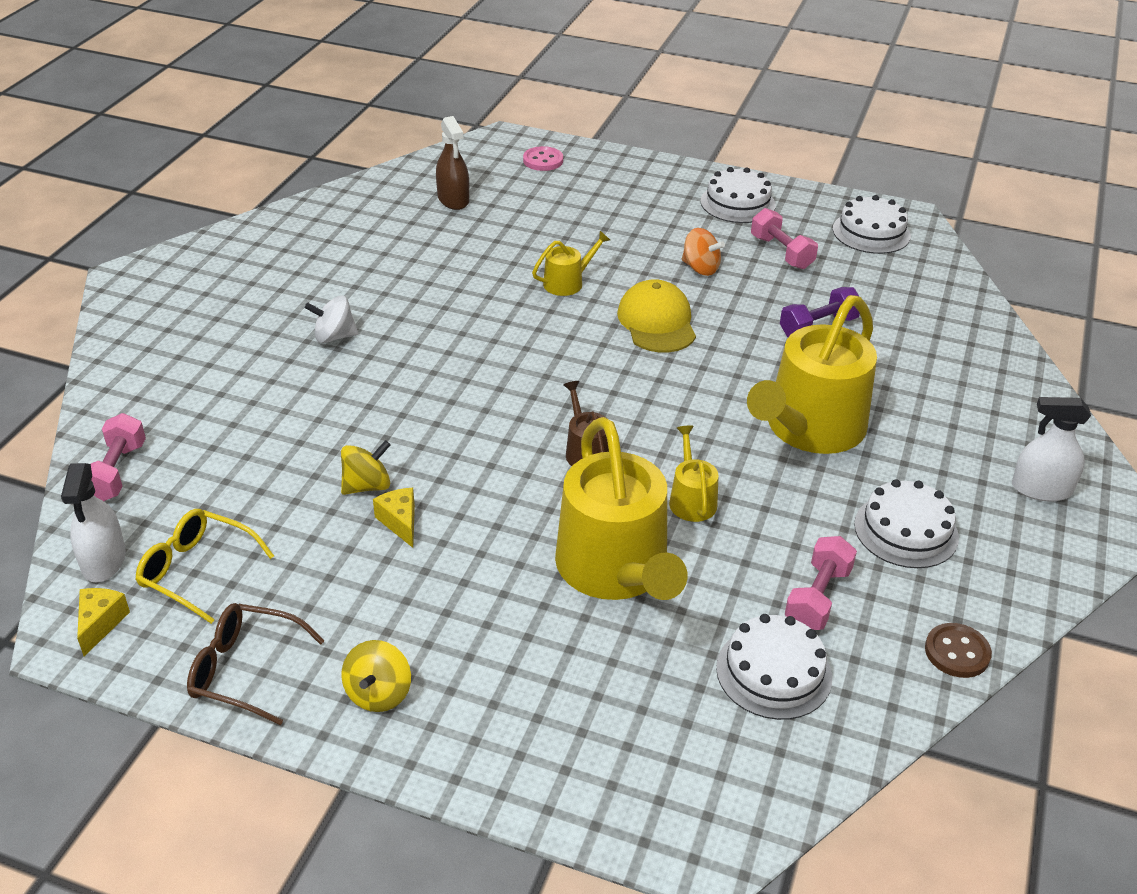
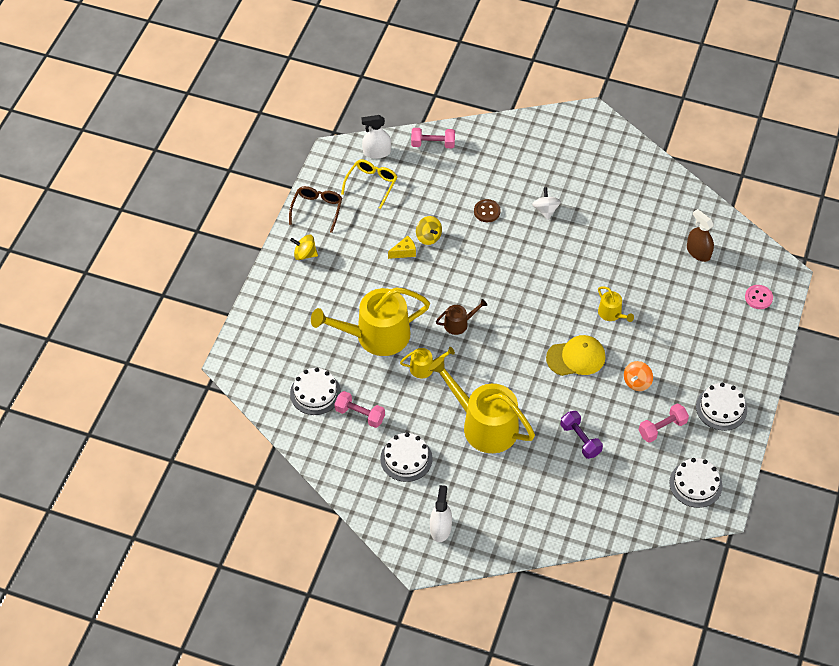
camera: 90 degrees right, 15 degrees up
yellow cheese [77,588,130,656] -> none
brown spray bottle [436,116,469,210] -> brown spray bottle turned 75 degrees clockwise [687,209,714,262]
brown button [925,623,992,678] -> brown button moved to [474,199,501,222]

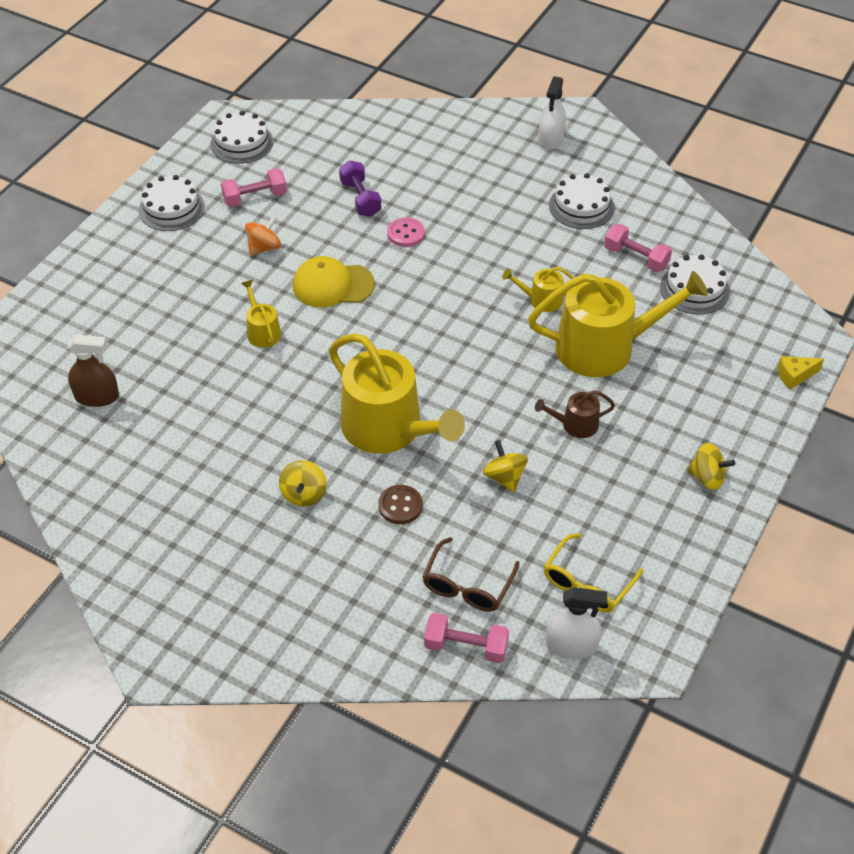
camera: 170 degrees left, 5 degrees down
brown glasses [289,186,342,233] -> brown glasses moved to [422,537,520,612]
yellow cheese [388,235,416,259] -> yellow cheese moved to [778,356,824,390]
yellow watering can [428,357,535,453] -> yellow watering can moved to [329,334,465,454]
brown watering can [436,299,487,335] -> brown watering can moved to [535,390,615,438]
white spinning top [532,187,561,220] -> yellow spinning top [279,460,327,507]
brown spray bottle [687,209,714,262] -> brown spray bottle turned 60 degrees counterclockwise [67,334,119,407]
pink button [745,285,773,309] -> pink button moved to [387,217,425,247]

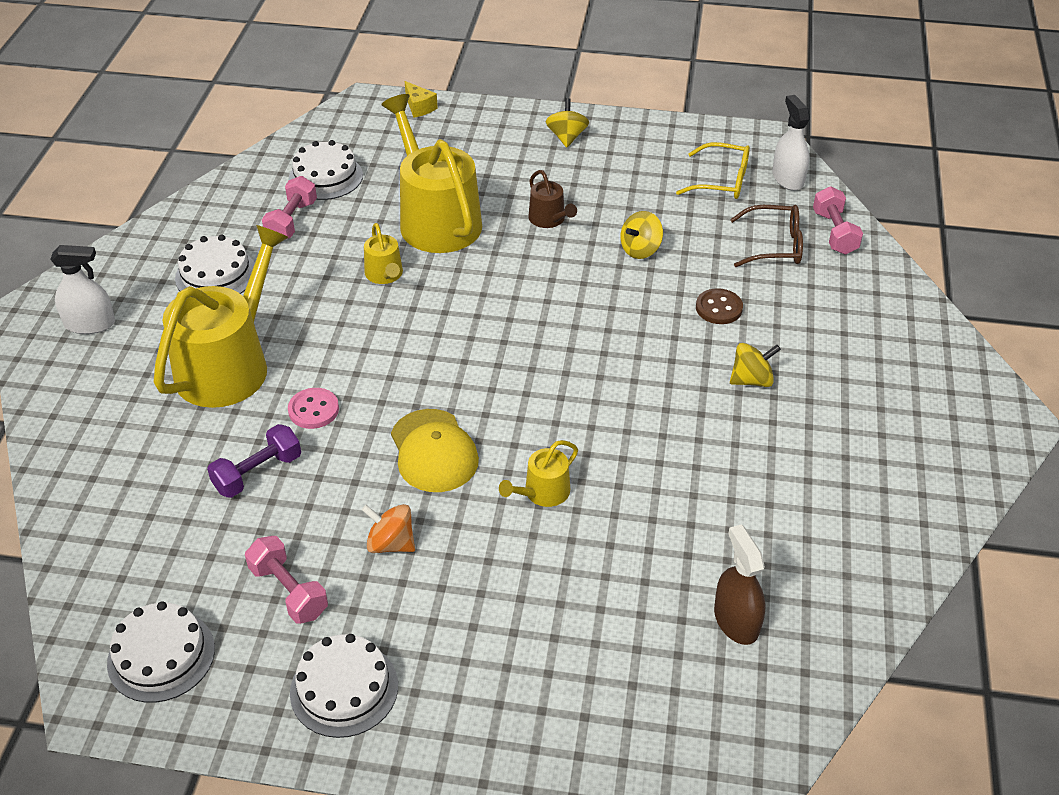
camera: 110 degrees left, 5 degrees down
yellow watering can [329,334,465,454] -> yellow watering can moved to [153,225,288,408]

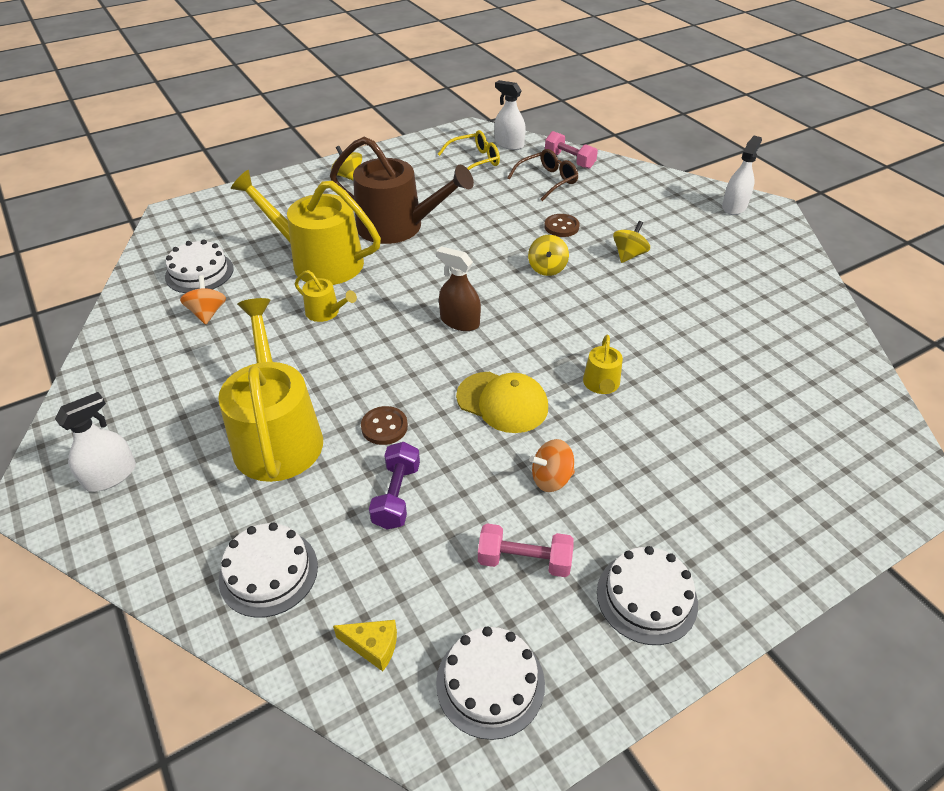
camera: 40 degrees left, 0 degrees up
white cake [175,235,255,294] -> white cake moved to [219,522,318,618]
pink dumbbell [262,176,317,240] -> orange spinning top [180,275,226,325]
pink button [288,388,339,429] -> brown button [361,406,408,445]
yellow cheese [405,81,438,118] -> yellow cheese moved to [333,620,397,672]
brown watering can [528,170,577,228] -> brown watering can [330,137,474,244], size x2.23
yellow spinning top [621,211,663,259] -> yellow spinning top moved to [528,235,569,276]
brown spray bottle [714,524,766,645] -> brown spray bottle moved to [436,246,481,331]
none -> white spray bottle [722,136,762,215]

